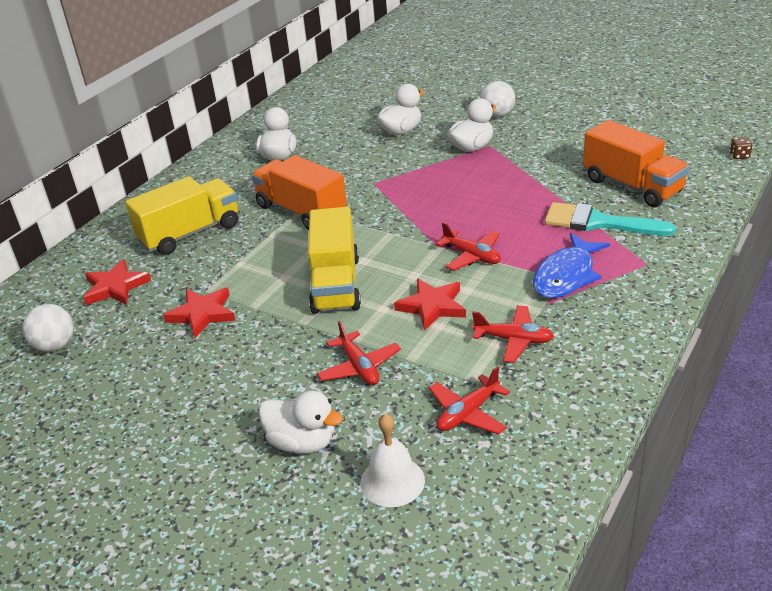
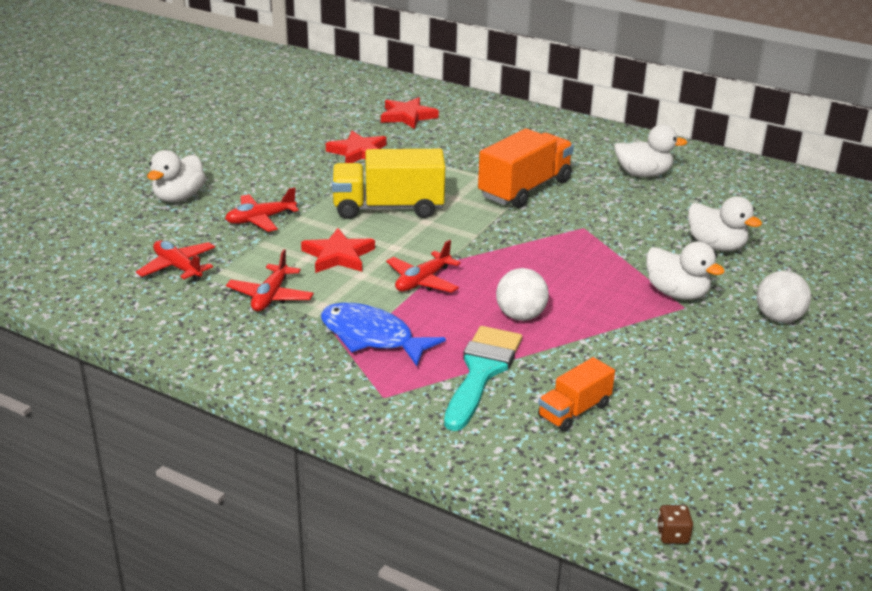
camera: 85 degrees right, 5 degrees down
white ball [23,304,74,352] -> white ball moved to [496,268,549,321]
yellow truck [125,176,238,255] -> none
white bell [360,414,425,507] -> none
orange truck [583,120,689,207] -> orange truck [538,357,615,432], size x0.56

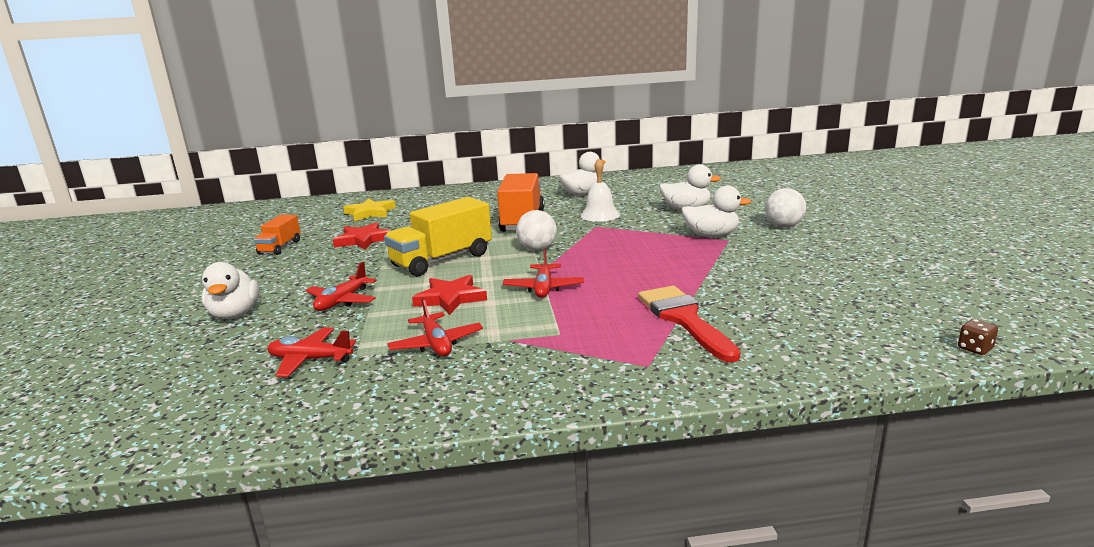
camera: 35 degrees left, 10 degrees down
blue fish [321,302,446,366] -> none
red star [381,97,439,129] -> yellow star [343,199,396,221]
turquoise brush [444,326,522,431] -> red brush [638,286,740,363]
white ball [496,268,549,321] -> white ball moved to [516,210,557,251]
orange truck [538,357,615,432] -> orange truck moved to [254,215,300,255]
none -> white bell [580,158,620,222]

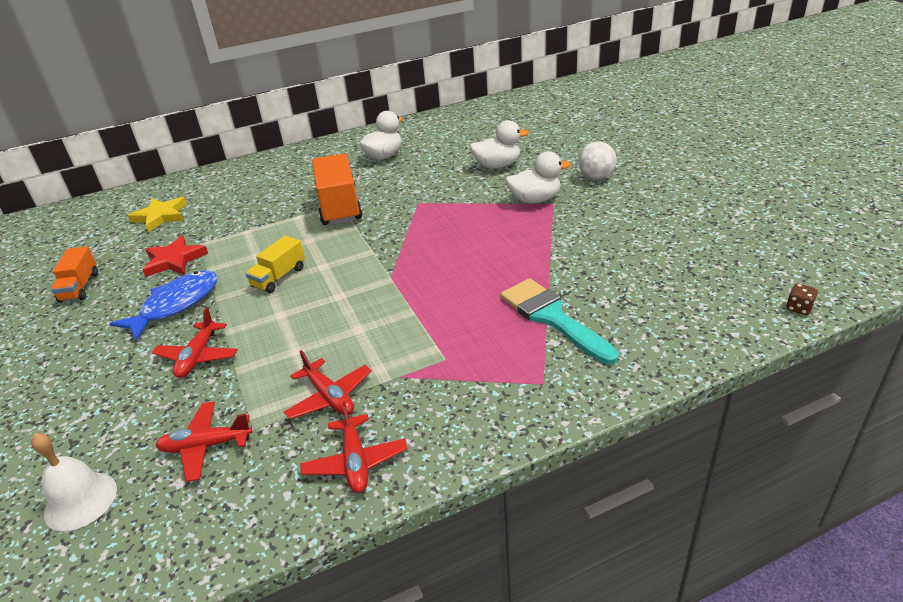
camera: 15 degrees left, 15 degrees up
white duck [202,262,260,319] -> none
yellow truck [384,197,492,276] -> yellow truck [245,236,305,293], size x0.56
red star [412,275,487,315] -> none
red plane [503,248,584,298] -> red plane moved to [300,401,407,493]
white ball [516,210,557,251] -> none
white bell [580,158,620,222] -> white bell moved to [31,433,117,531]
red brush [638,286,740,363] -> turquoise brush [500,278,619,364]
none -> blue fish [110,270,218,341]

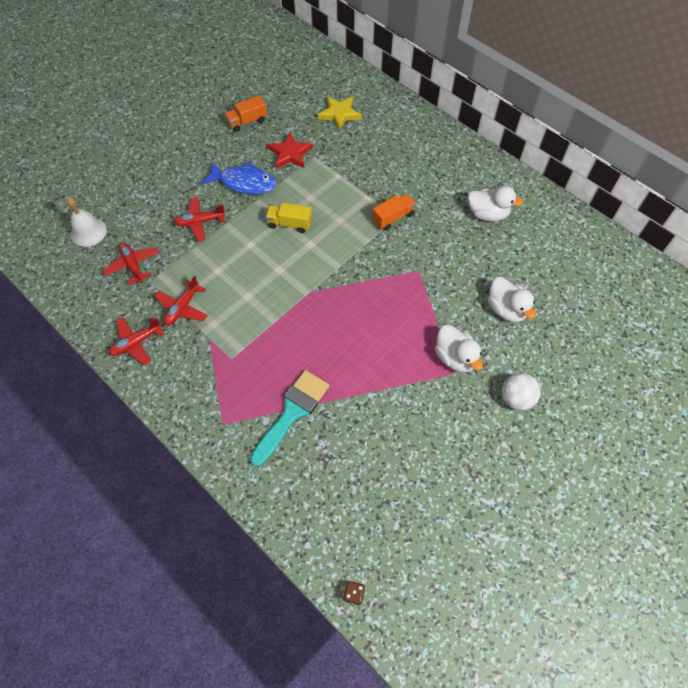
camera: 65 degrees right, 25 degrees up
orange truck [312,153,362,225] -> orange truck [372,194,416,230], size x0.56

